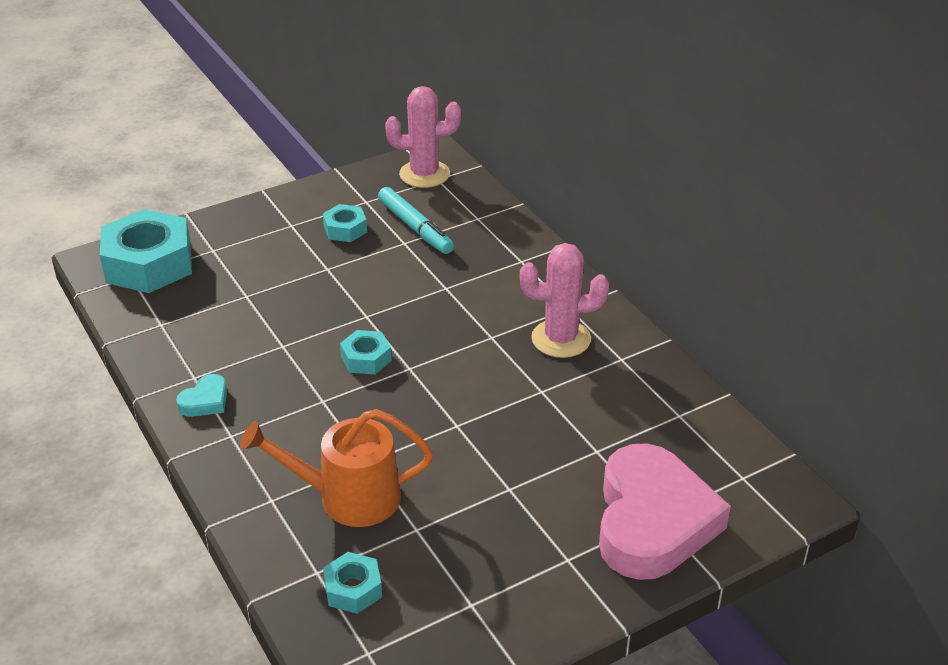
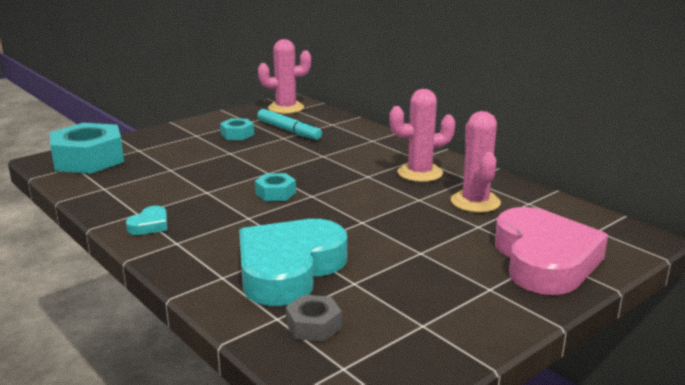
camera: 10 degrees left, 15 degrees down
orange watering can [240,409,433,527] -> turquoise heart [239,219,347,306]
turquoise nut [323,552,382,614] -> grey nut [286,295,342,342]
none -> pink cactus [451,111,501,213]

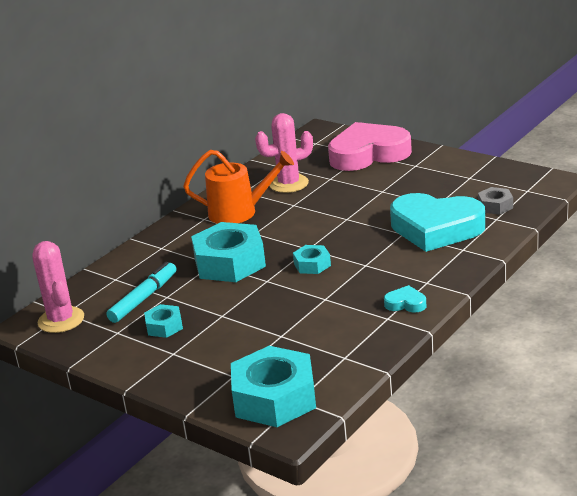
camera: 100 degrees left, 5 degrees up
pink cactus [389,89,455,182] -> orange watering can [183,150,294,224]
none -> turquoise nut [191,222,266,282]

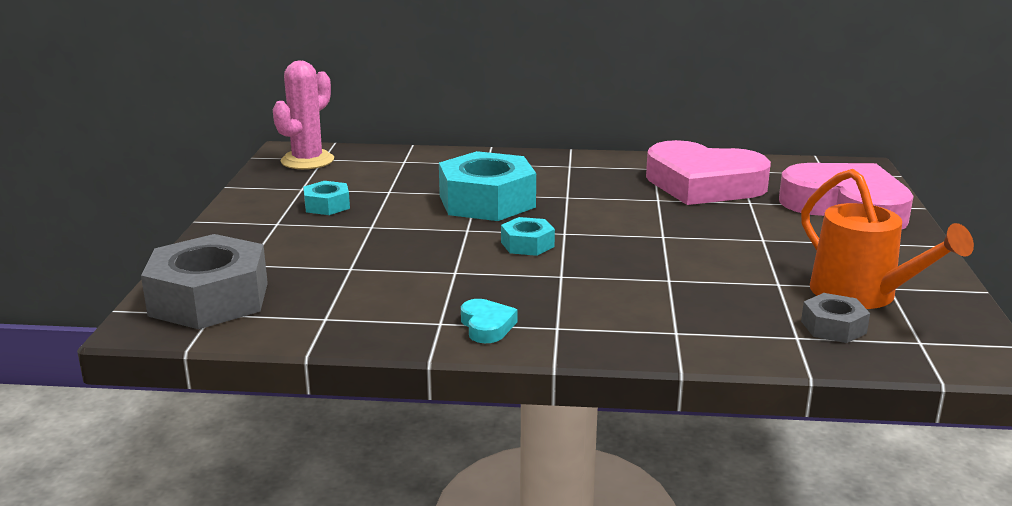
camera: 55 degrees right, 5 degrees down
turquoise marker [107,262,177,323] -> none
orange watering can [183,150,294,224] -> orange watering can moved to [801,169,974,309]
turquoise nut [231,346,316,427] -> grey nut [141,234,268,329]
pink cactus [255,113,313,193] -> pink heart [646,140,771,205]
turquoise heart [390,193,485,252] -> none

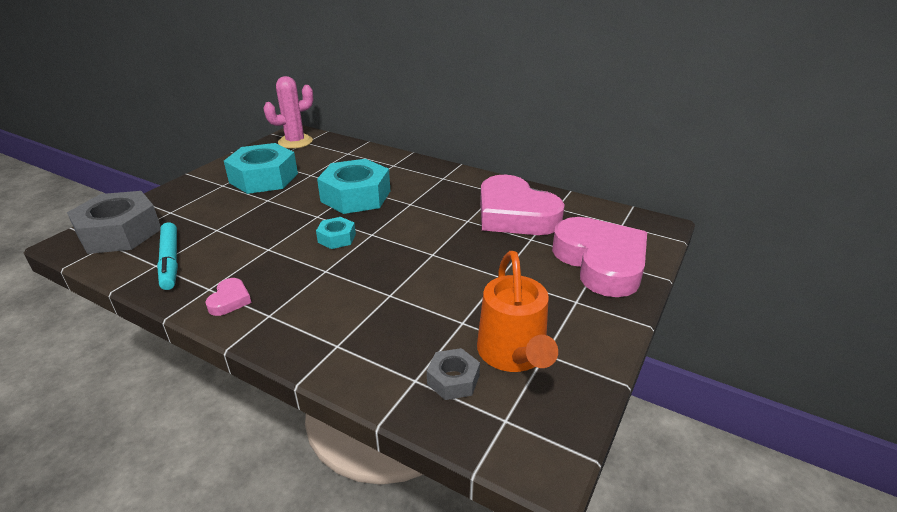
camera: 25 degrees right, 10 degrees up
turquoise nut [303,181,350,215] -> turquoise nut [224,143,298,194], size x2.05
turquoise heart [461,299,518,343] -> pink heart [205,278,252,316]
none -> turquoise marker [157,222,178,290]

